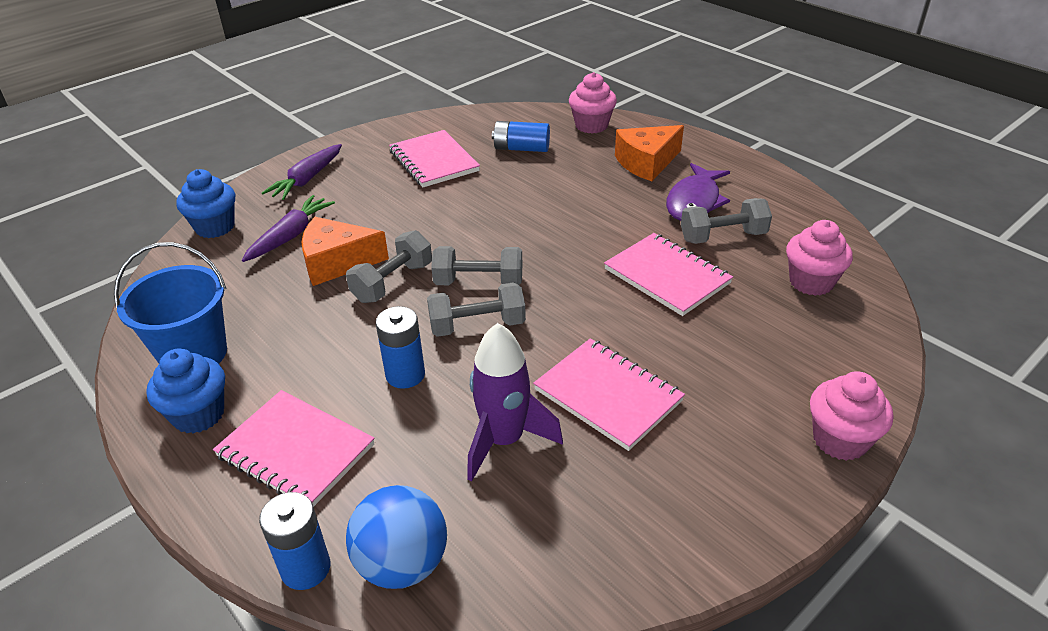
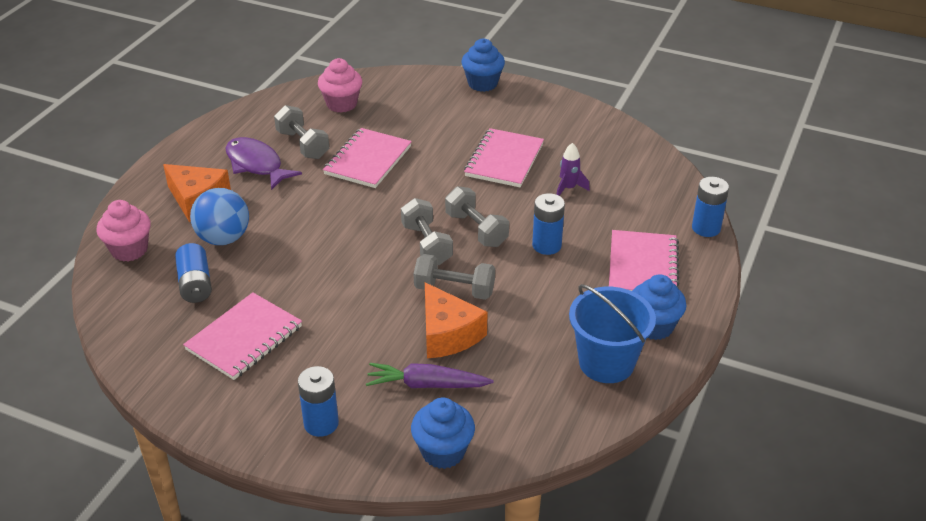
camera: 115 degrees left, 0 degrees up
purple carrot [262,144,342,200] -> blue battery [298,366,339,437]
blue ball [346,485,447,589] -> blue ball moved to [190,188,249,245]
purple rocket [467,323,563,482] -> purple rocket [557,143,590,196], size x0.55
purple fish [666,163,730,221] -> purple fish turned 135 degrees counterclockwise [226,137,302,190]
pink cupcake [810,372,893,461] -> blue cupcake [462,38,505,92]

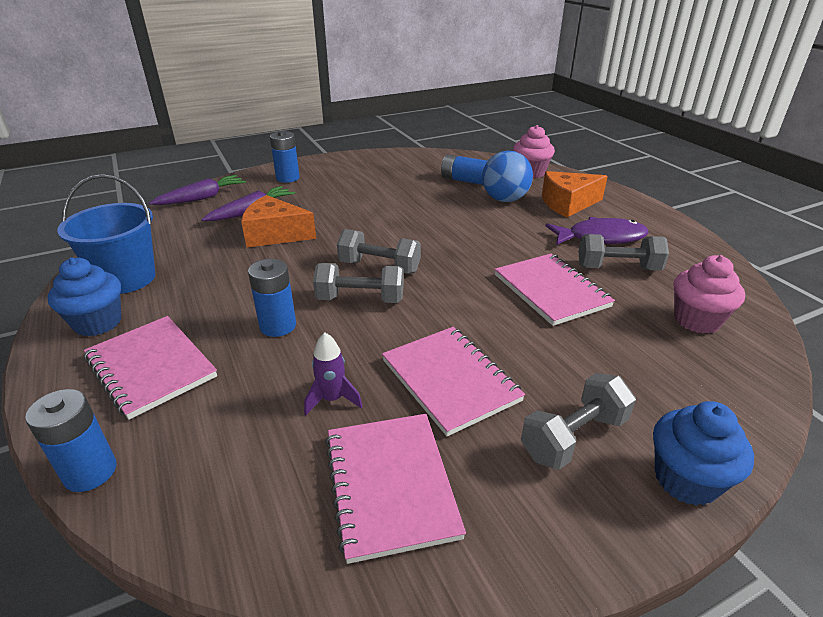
camera: 130 degrees right, 5 degrees down
pink notebook [183,292,302,380] -> pink notebook moved to [325,414,466,564]
blue cupcake [411,398,475,469] -> purple carrot [149,175,246,205]
grey dumbbell [414,254,495,300] -> grey dumbbell moved to [521,373,636,470]

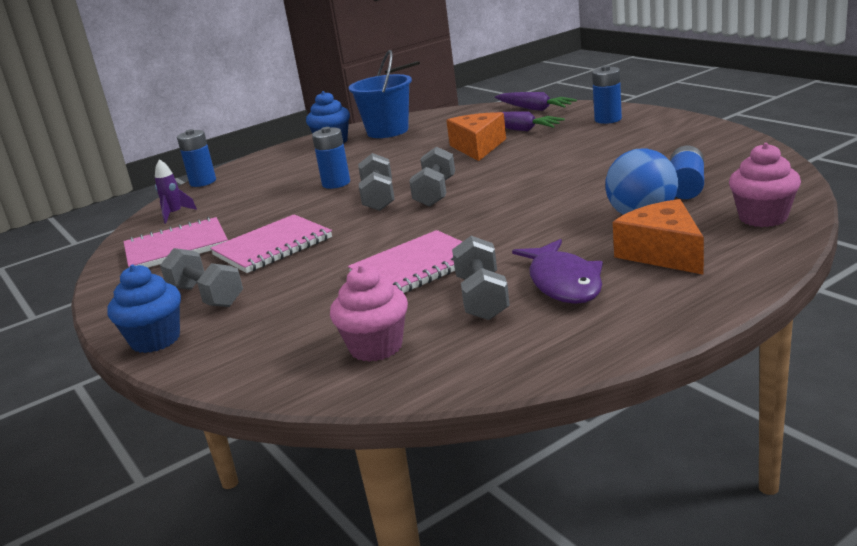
camera: 85 degrees right, 10 degrees down
pink notebook [84,316,217,420] -> none
purple rocket [304,332,362,415] -> purple rocket moved to [155,159,197,224]

